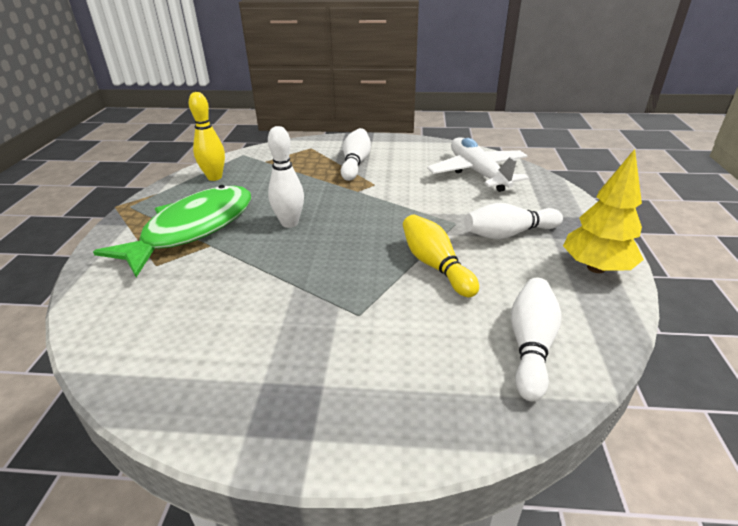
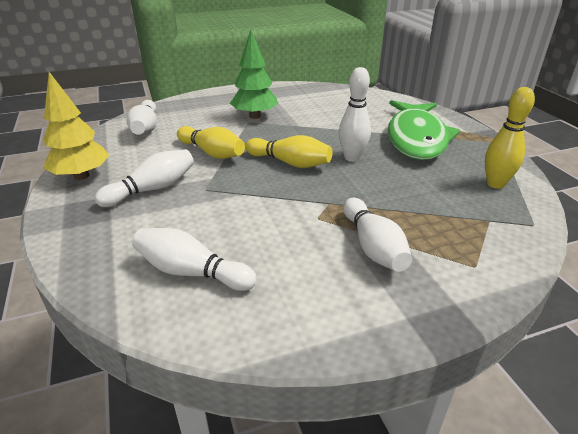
camera: 155 degrees right, 0 degrees up
white plane [427,137,529,192] -> white bowling pin [132,228,257,291]
none -> green tree [230,30,278,119]
none -> yellow bowling pin [245,135,332,168]

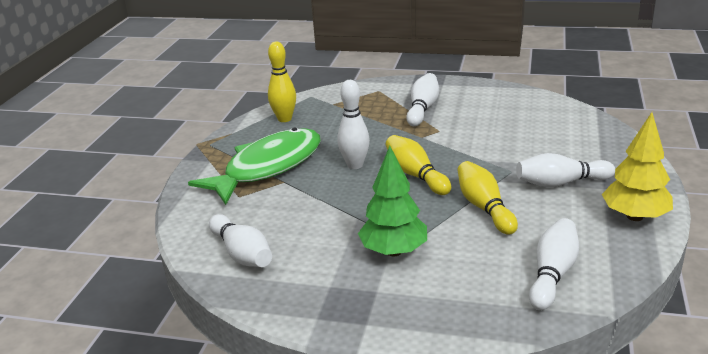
camera: 145 degrees left, 5 degrees down
white bowling pin [132,228,257,291] -> white bowling pin moved to [209,214,272,267]

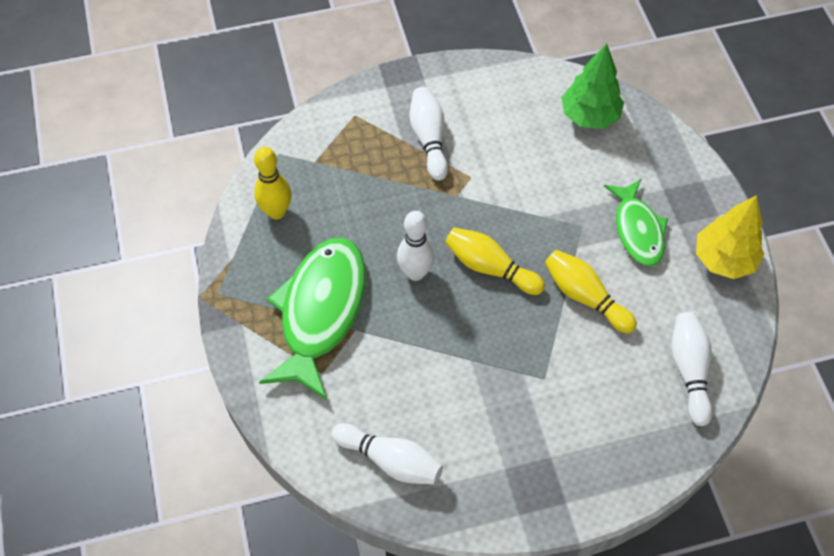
camera: 30 degrees left, 30 degrees up
green tree [358,146,427,256] -> green tree moved to [562,43,624,129]
white bowling pin [516,153,615,187] -> green fish [604,179,668,266]

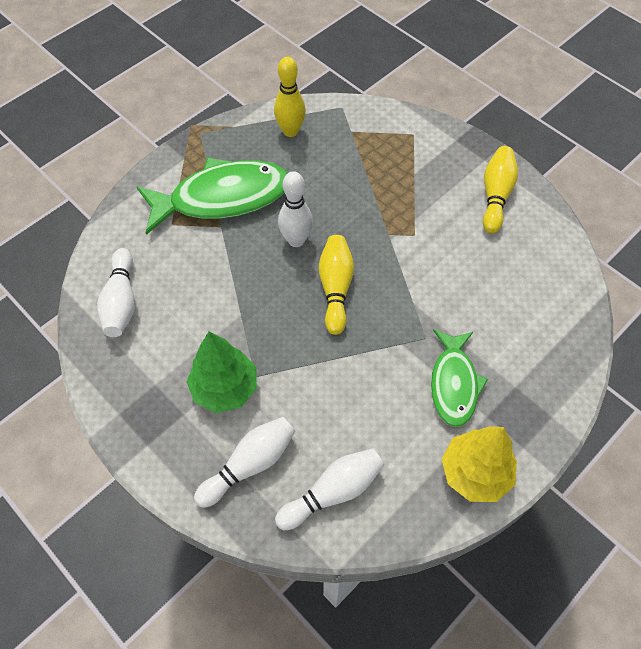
camera: 60 degrees right, 0 degrees up
white bowling pin [410,87,448,181] -> white bowling pin moved to [194,417,295,508]
yellow bowling pin [545,250,637,333] -> yellow bowling pin moved to [483,146,518,234]
green tree [562,43,624,129] -> green tree moved to [186,332,257,413]
green fish [604,179,668,266] -> green fish turned 45 degrees counterclockwise [431,329,488,427]

